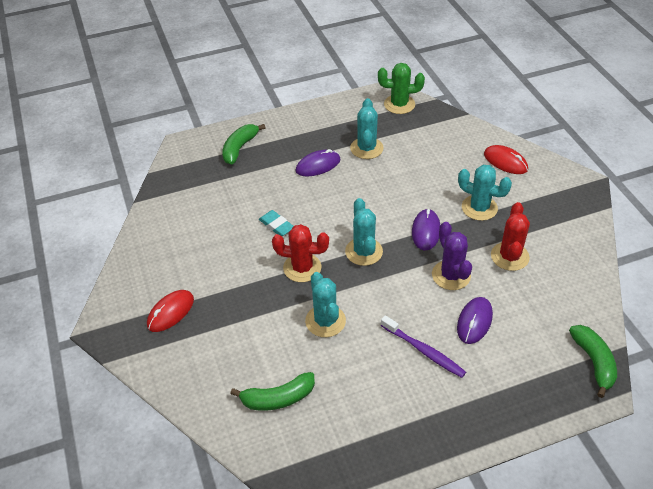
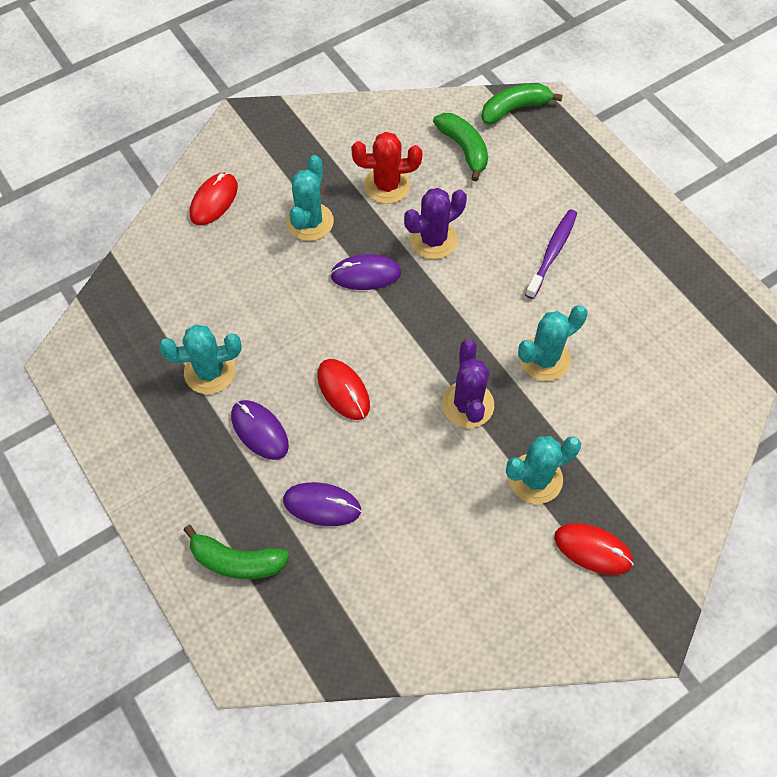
camera: 105 degrees left, 15 degrees up
green banana [230,372,315,411] -> green banana moved to [433,113,488,181]
turquoise eraser [259,210,294,236] -> none
red cactus [272,224,329,282] -> purple cactus [442,339,494,428]
turquoise cactus [345,198,383,266] -> turquoise cactus moved to [506,436,581,504]
green cactus [378,63,425,114] -> none
purple mouse [457,297,493,344] -> purple mouse moved to [283,482,361,526]
none -> red mouse [317,359,370,420]

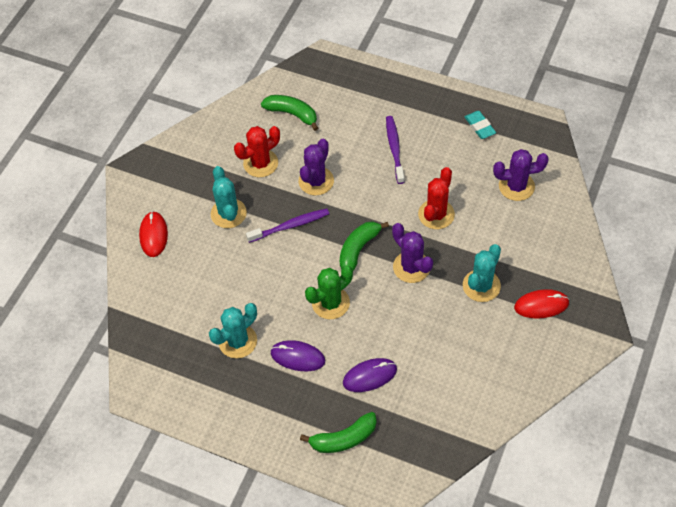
camera: 30 degrees left, 5 degrees down
red mouse [317,359,370,420] -> green cactus [305,266,353,319]
purple mouse [330,254,401,290] -> purple toothbrush [246,209,329,243]
green banana [481,83,563,124] -> green banana moved to [340,221,389,271]
turquoise cactus [518,305,588,381] -> red cactus [418,167,455,229]
none -> turquoise eraser [465,111,496,139]
none -> purple cactus [493,149,549,201]

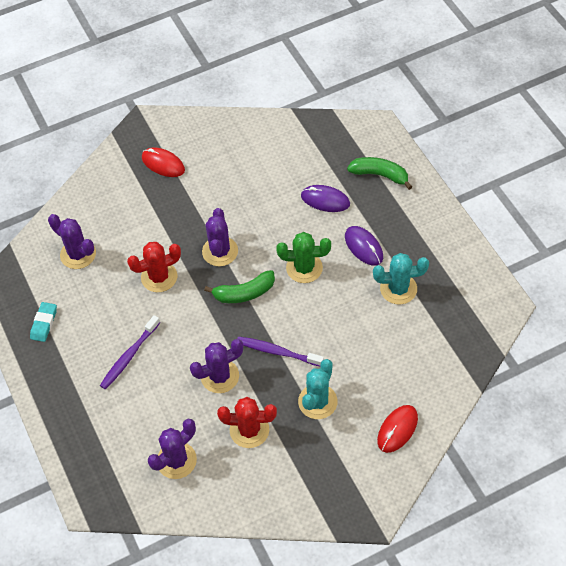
camera: 140 degrees left, 0 degrees up
green banana [261,95,318,131] -> purple cactus [148,419,197,479]
turquoise cactus [463,244,501,302] -> none

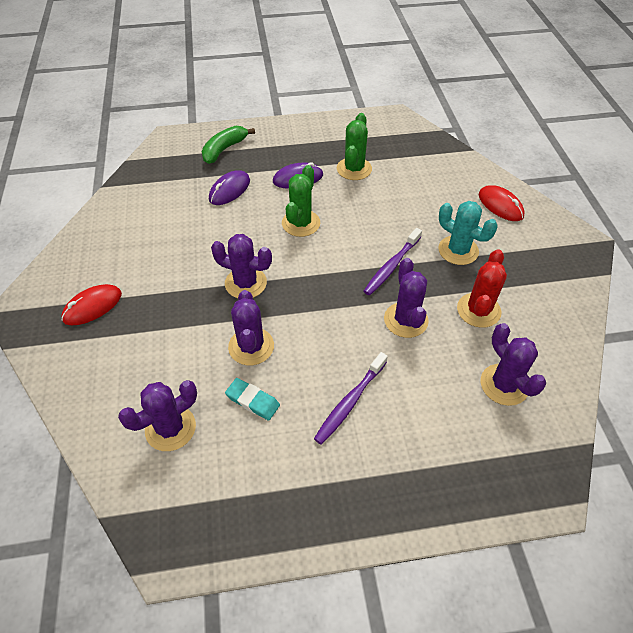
camera: 75 degrees left, 5 degrees down
turquoise eraser [30,302,57,342] -> turquoise eraser moved to [225,378,280,421]
purple toothbrush [100,315,160,389] -> purple toothbrush turned 75 degrees clockwise [314,352,388,444]
red cactus [127,242,181,292] -> purple cactus [228,290,274,365]
green banana [204,270,275,303] -> none
turquoise cactus [373,253,429,304] -> green cactus [337,113,372,180]

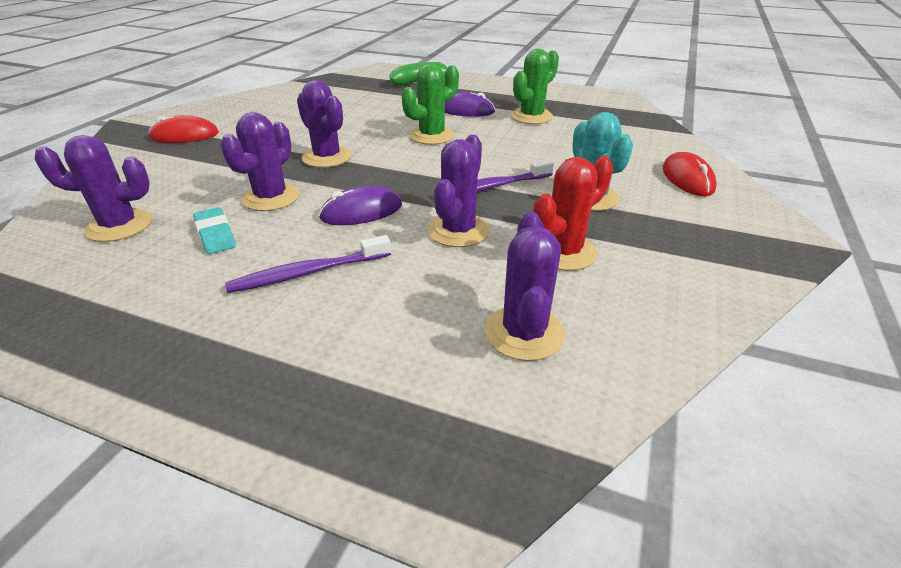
camera: 30 degrees right, 15 degrees down
purple mouse [209,170,250,205] -> purple mouse moved to [319,185,402,225]

